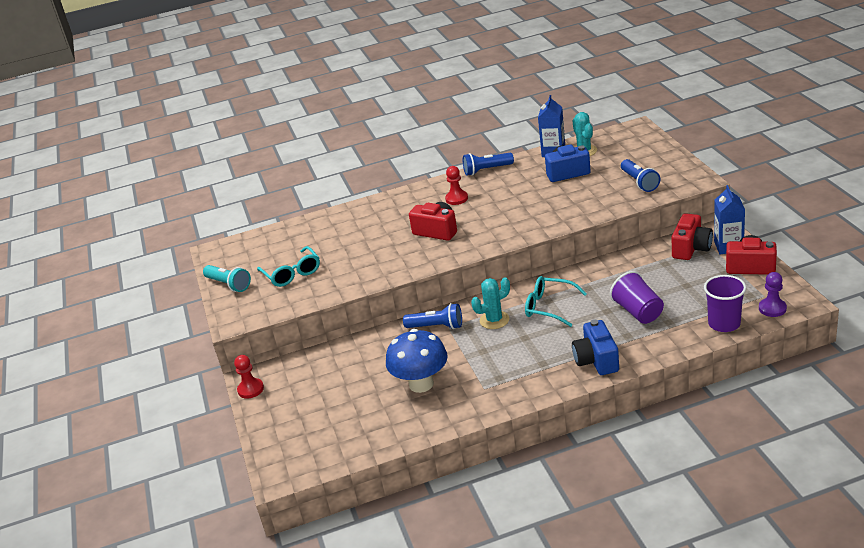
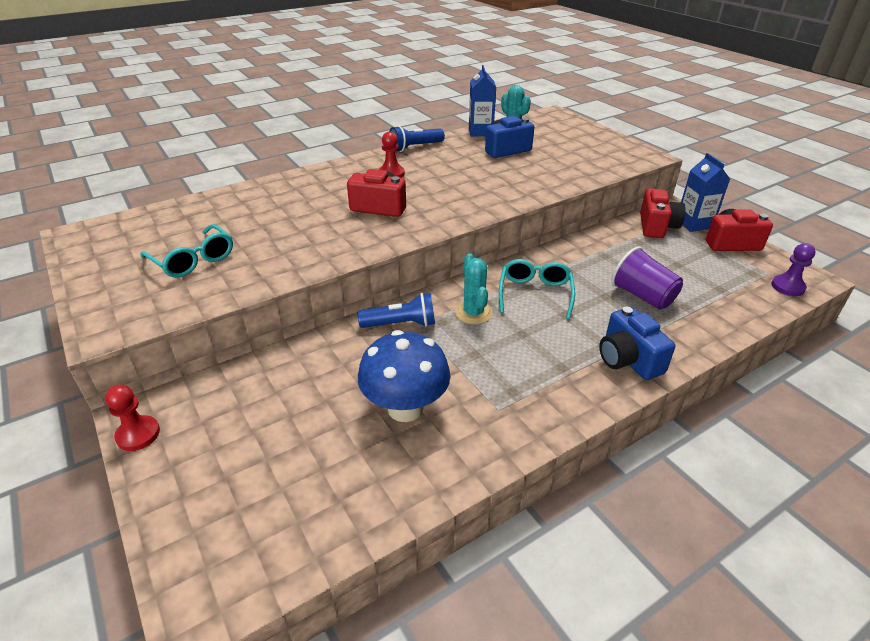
camera: 20 degrees left, 5 degrees up
turquoise flashlight [203,265,251,292] -> none
turquoise cactus [471,277,510,329] -> turquoise cactus turned 60 degrees counterclockwise [455,253,493,324]
turquoise glasses [525,276,587,327] -> turquoise glasses turned 90 degrees clockwise [499,259,575,319]
blue flashlight [621,159,660,192] -> none
purple cup [704,275,746,332] -> none

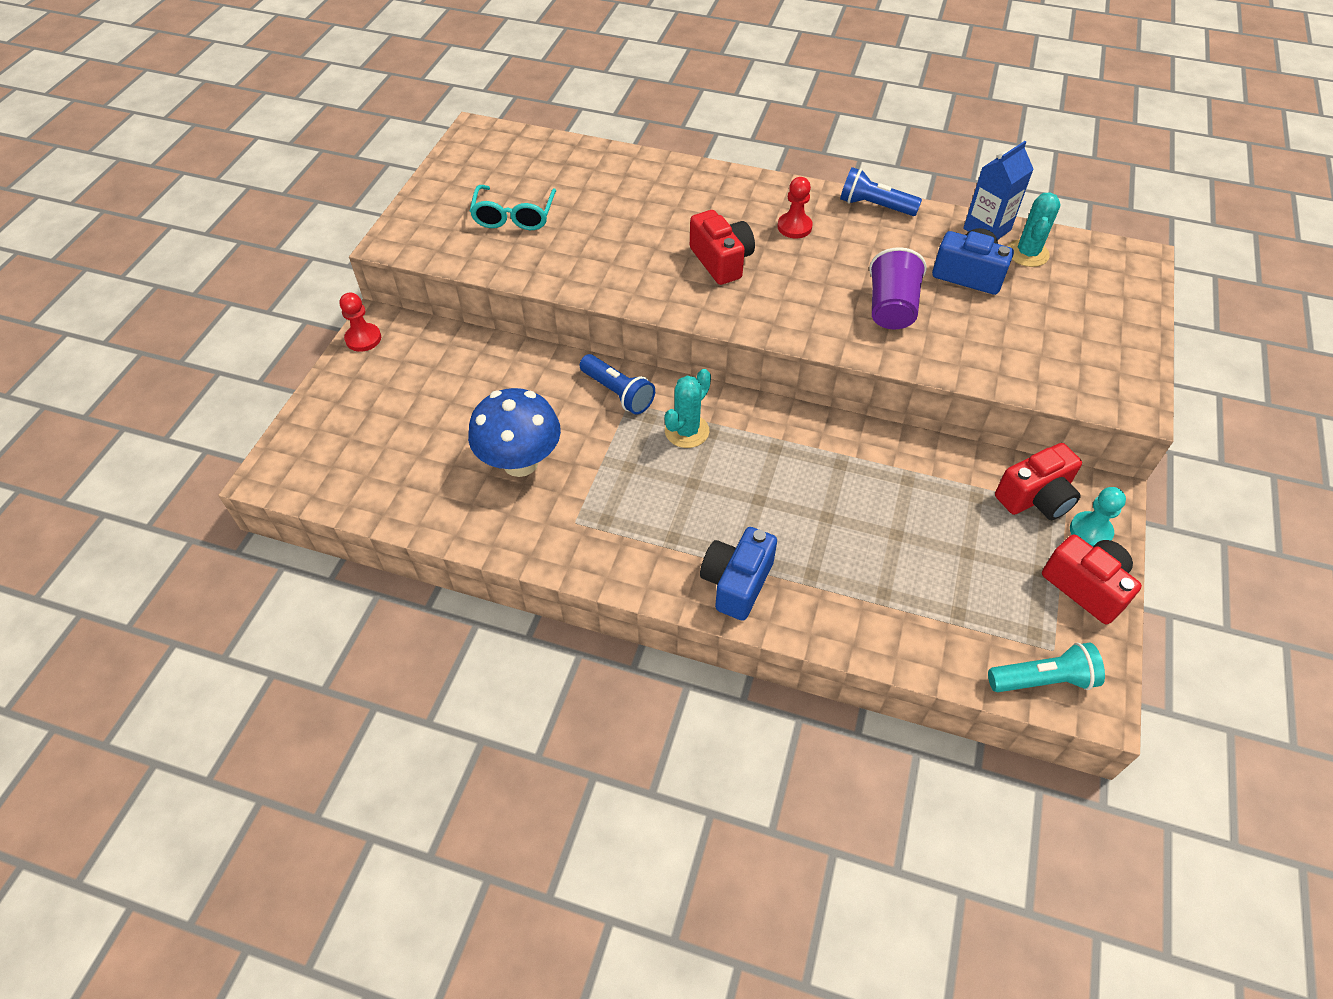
camera: 50 degrees right, 15 degrees up
turquoise glasses [499,259,575,319] -> none
purple cup [612,247,683,310] -> purple cup moved to [869,247,927,329]
blue carton [681,153,730,232] -> turquoise pawn [1070,487,1126,547]
purple pawn [771,243,816,296] -> turquoise flashlight [988,642,1105,692]

